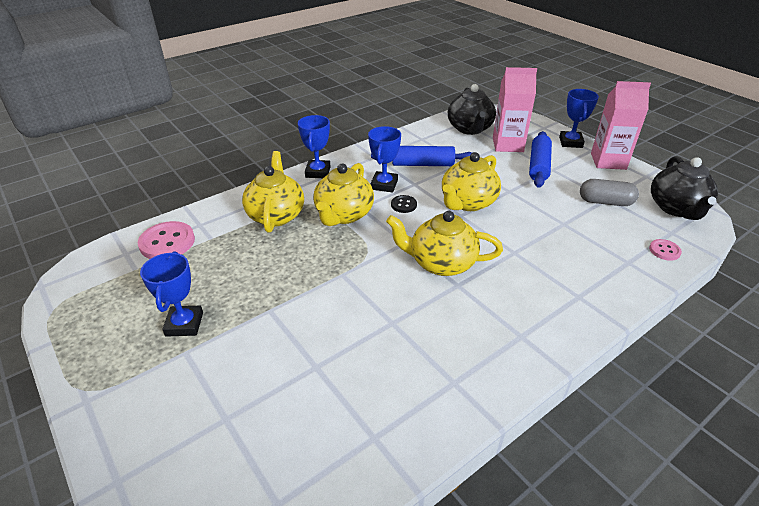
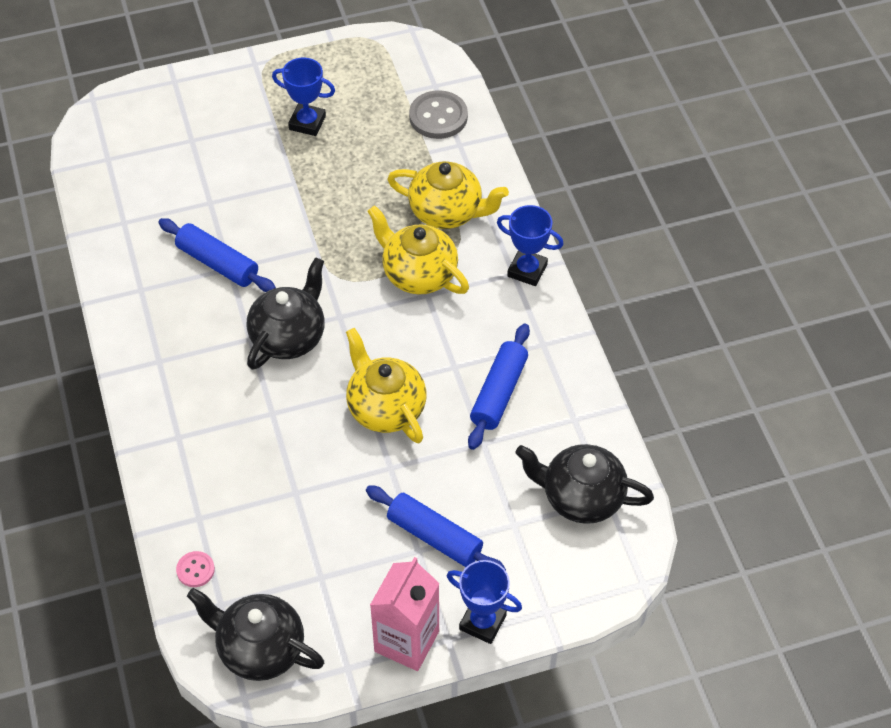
camera: 110 degrees right, 15 degrees up
pink button [138,221,195,259] -> grey button [409,90,468,139]
blue trophy [368,126,401,193] -> none
yellow teapot [386,211,503,276] -> black teapot [247,257,325,370]
black button [391,195,417,213] -> none
pink carton [493,67,537,152] -> none
grey capsule [580,179,639,206] -> none
none -> blue rolling pin [158,218,276,292]

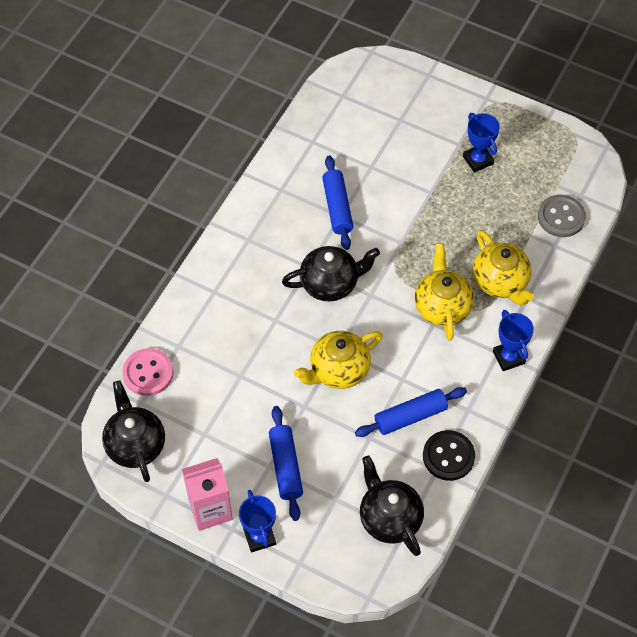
camera: 45 degrees right, 5 degrees up
pink button [176,551,215,587] -> pink button [122,348,174,396], size x1.87
yellow teapot [346,328,426,443] -> yellow teapot turned 135 degrees counterclockwise [294,331,383,389]
none -> black button [423,430,475,481]

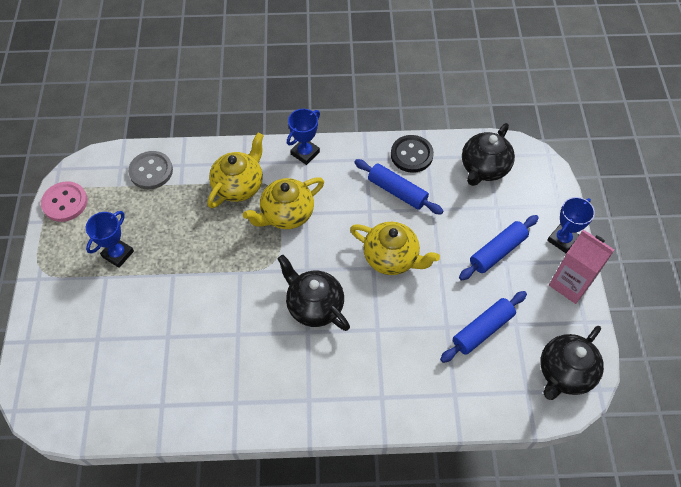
camera: 120 degrees left, 0 degrees up
pink button [122,348,174,396] -> pink button moved to [41,181,88,222]
blue rolling pin [322,155,353,250] -> blue rolling pin moved to [440,291,527,363]

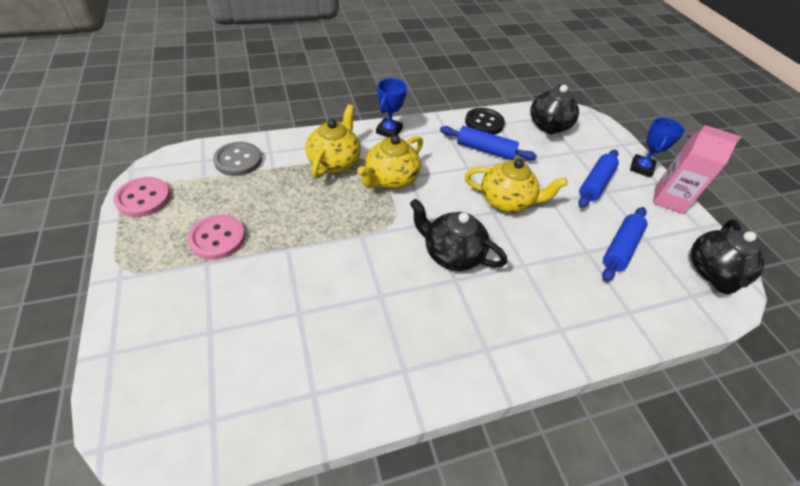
camera: 20 degrees left, 10 degrees down
blue trophy [86,211,134,268] -> pink button [188,215,245,260]

